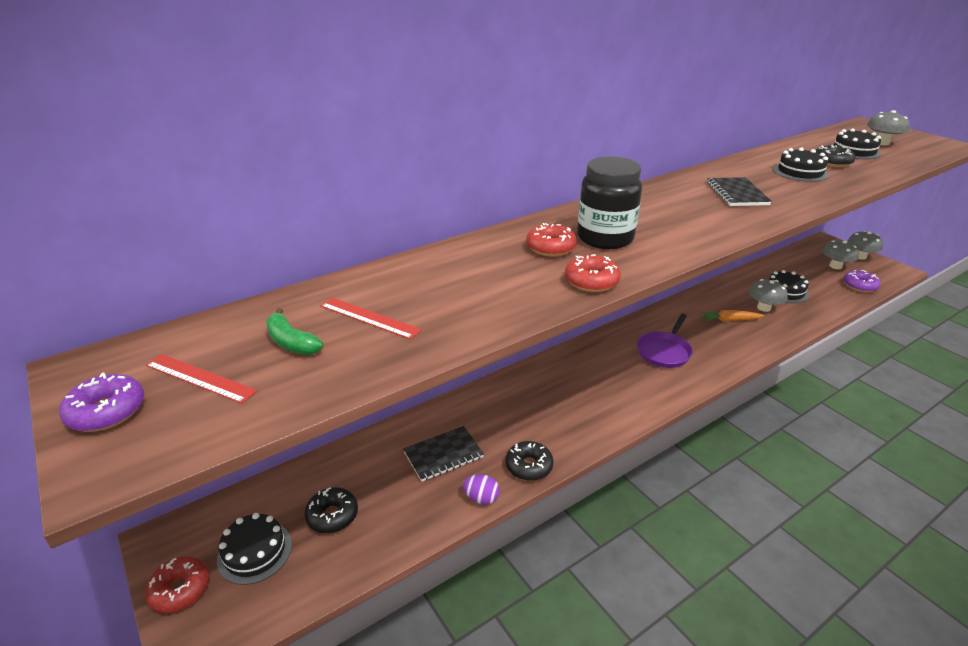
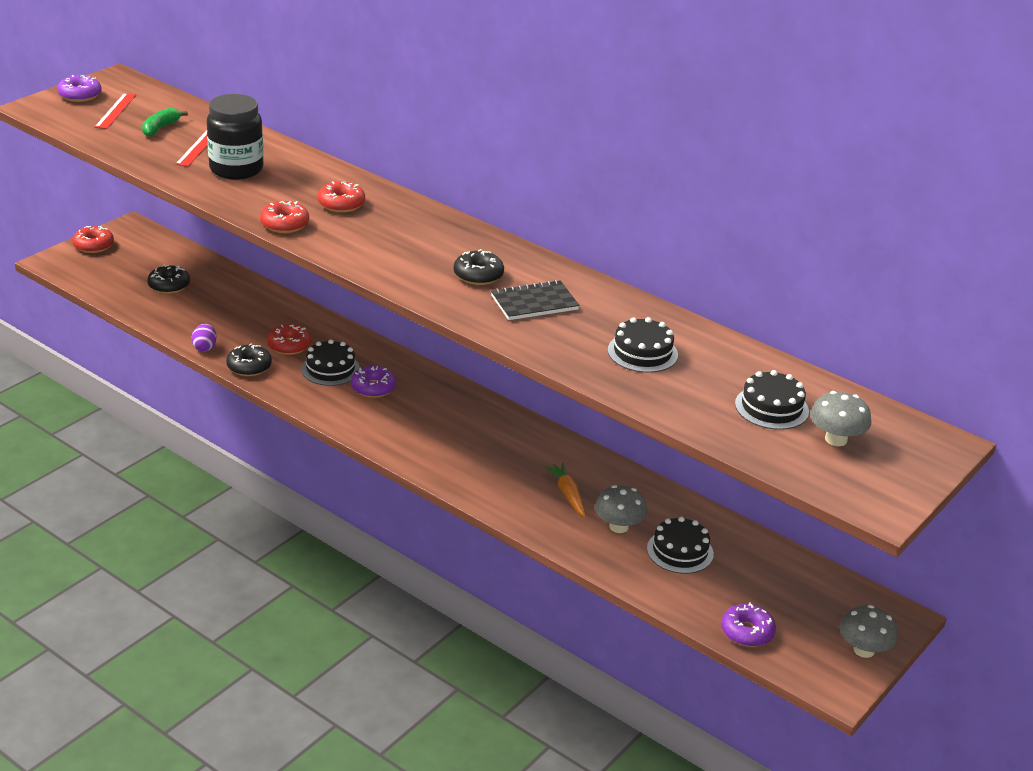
camera: 70 degrees right, 0 degrees up
black cake [217,513,292,585] -> black cake moved to [301,339,360,386]
black notebook [403,426,484,482] -> none
black jar [577,156,642,249] -> black jar moved to [207,94,264,180]
purple pan [637,314,693,368] -> none
black donut [816,145,856,167] -> black donut moved to [454,249,504,285]
grey mushroom [823,240,859,269] -> none
none -> red donut [267,324,311,355]
none -> purple donut [351,365,396,398]

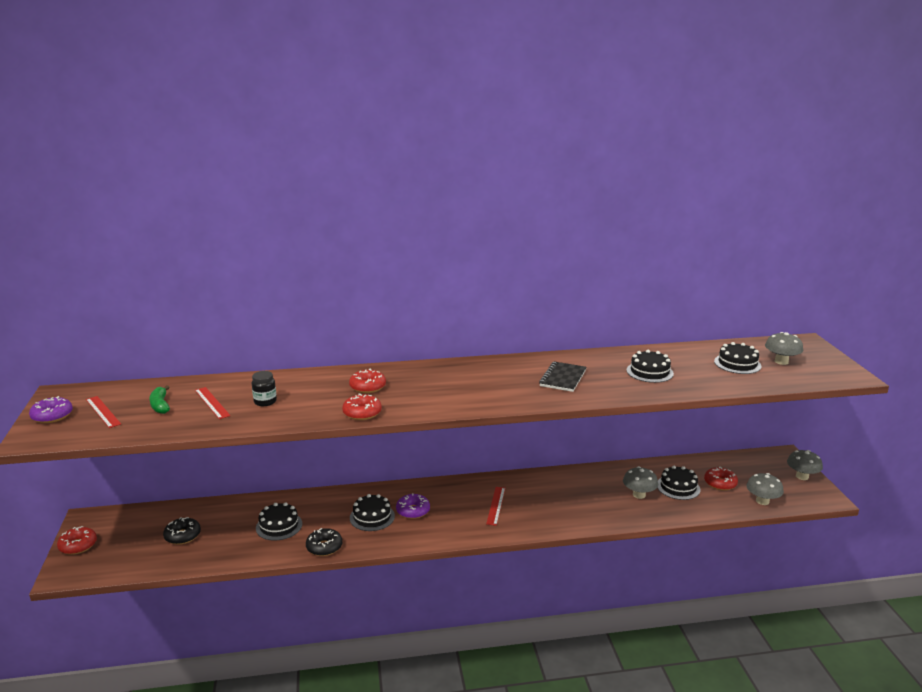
camera: 45 degrees left, 10 degrees down
purple egg [191,324,217,352] -> none
black jar [207,94,264,180] -> black jar [252,371,277,406], size x0.51
red donut [267,324,311,355] -> red donut moved to [704,466,738,491]
black donut [454,249,504,285] -> none
orange carrot [545,463,586,518] -> none
purple donut [721,602,776,647] -> grey mushroom [746,473,784,505]
none -> black cake [256,502,302,541]
none -> red ruler [486,487,505,526]

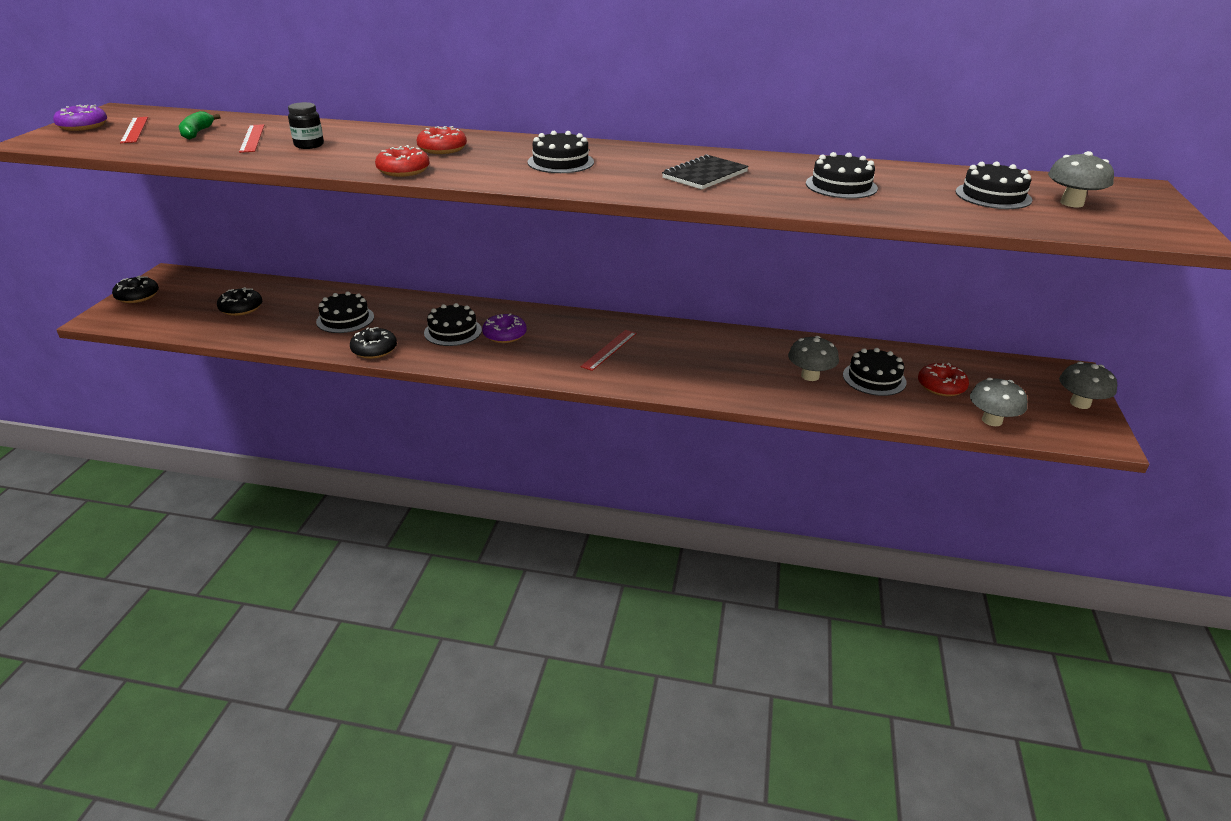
camera: 20 degrees right, 10 degrees up
red donut [57,526,97,555] -> black donut [112,276,159,303]
none -> black cake [527,131,594,173]

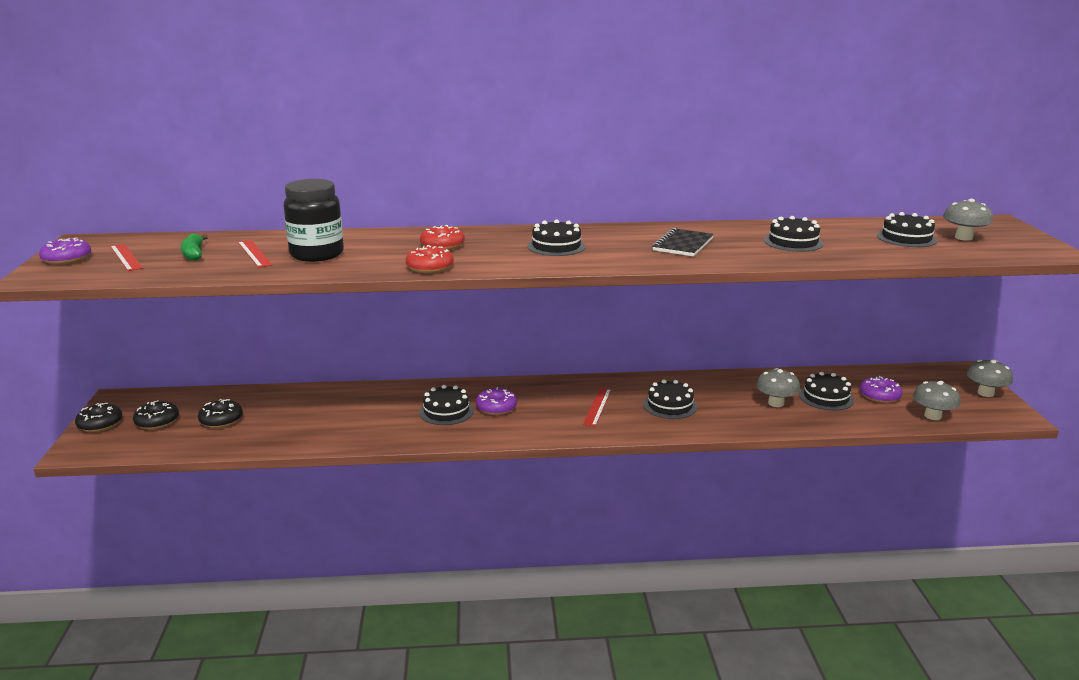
camera: 15 degrees left, 10 degrees down
black jar [288,102,324,149] -> black jar [284,179,344,262], size x1.96
black cake [316,292,374,333] -> black cake moved to [643,379,697,419]
black donut [350,327,397,359] -> black donut moved to [133,400,179,430]
red donut [918,363,969,396] -> purple donut [860,376,903,403]

